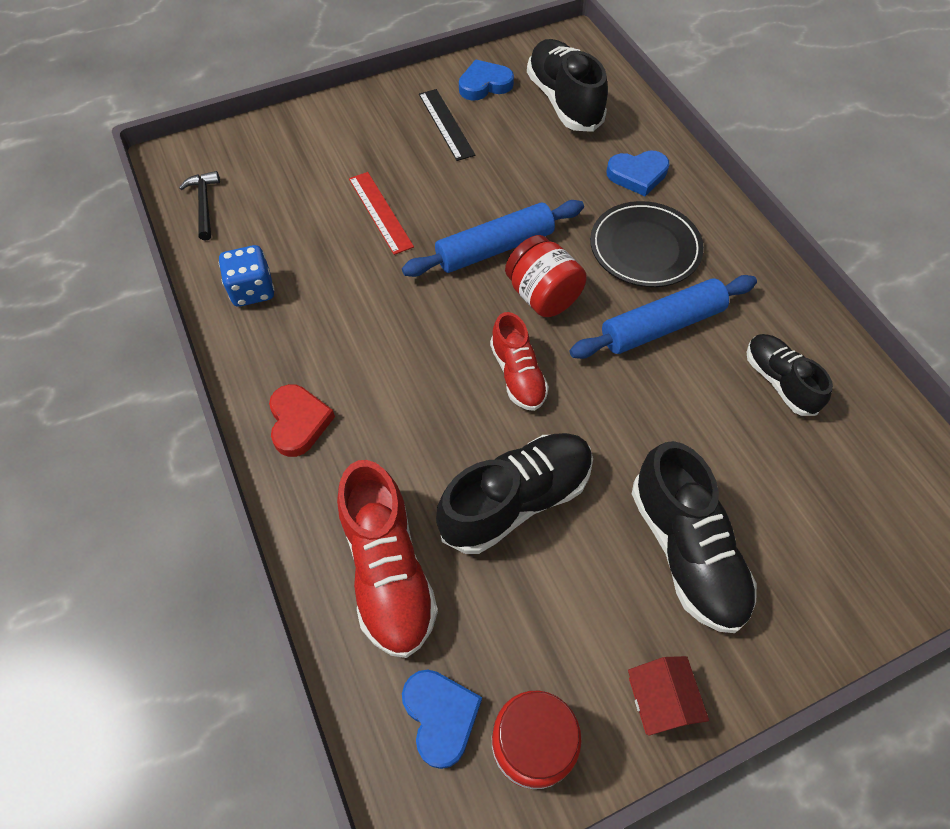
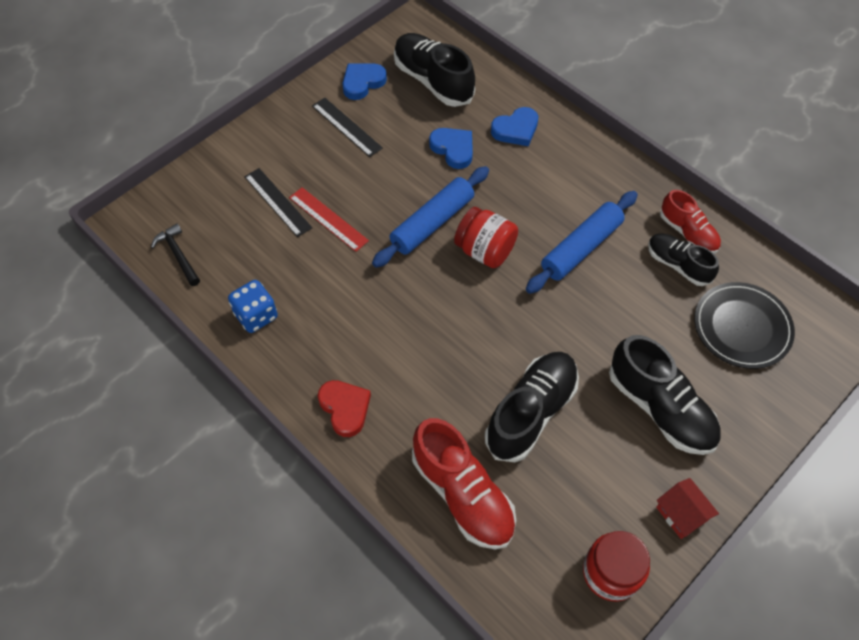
camera: 20 degrees left, 0 degrees up
blue heart [402,670,482,769] -> blue heart moved to [429,128,473,169]
red shoe [490,312,549,411] -> red shoe moved to [660,190,721,254]
black plate [590,201,704,287] -> black plate moved to [694,282,795,369]
none -> black ruler [245,168,312,237]

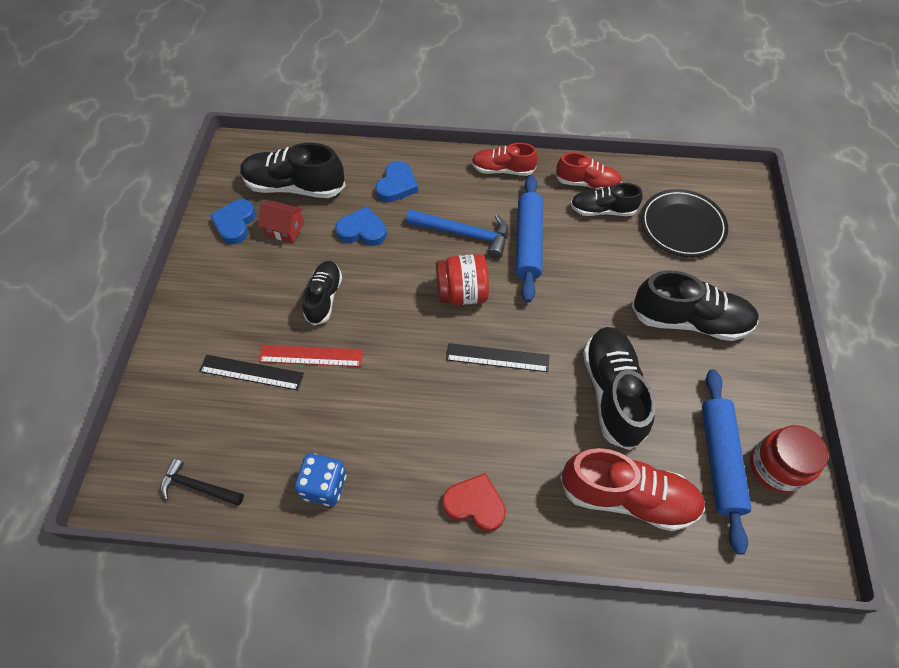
camera: 40 degrees left, 0 degrees up
black ruler [312,97,383,157] -> black ruler moved to [446,343,549,372]
blue rolling pin [372,166,489,268] -> blue rolling pin moved to [702,369,752,555]
red house [656,478,719,539] -> red house moved to [258,201,304,243]
none -> black shoe [302,261,342,326]
none -> blue hammer [406,209,508,259]
none -> red shoe [471,143,538,176]

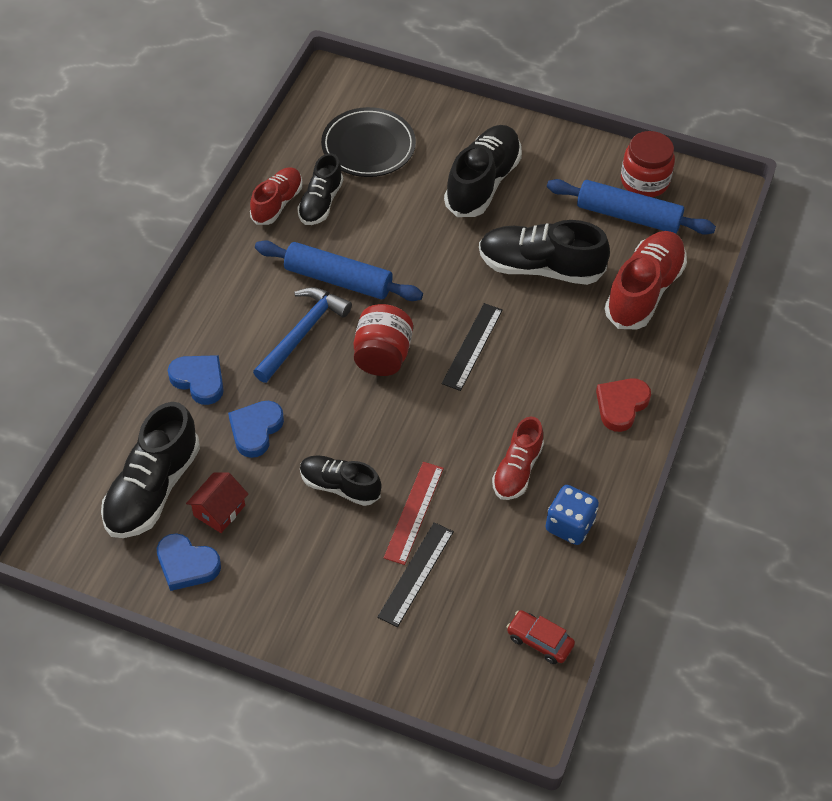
camera: 75 degrees left, 5 degrees down
black hammer [160,458,244,506] -> red car [507,610,575,664]
red shoe [471,143,538,176] -> red shoe moved to [492,417,544,500]

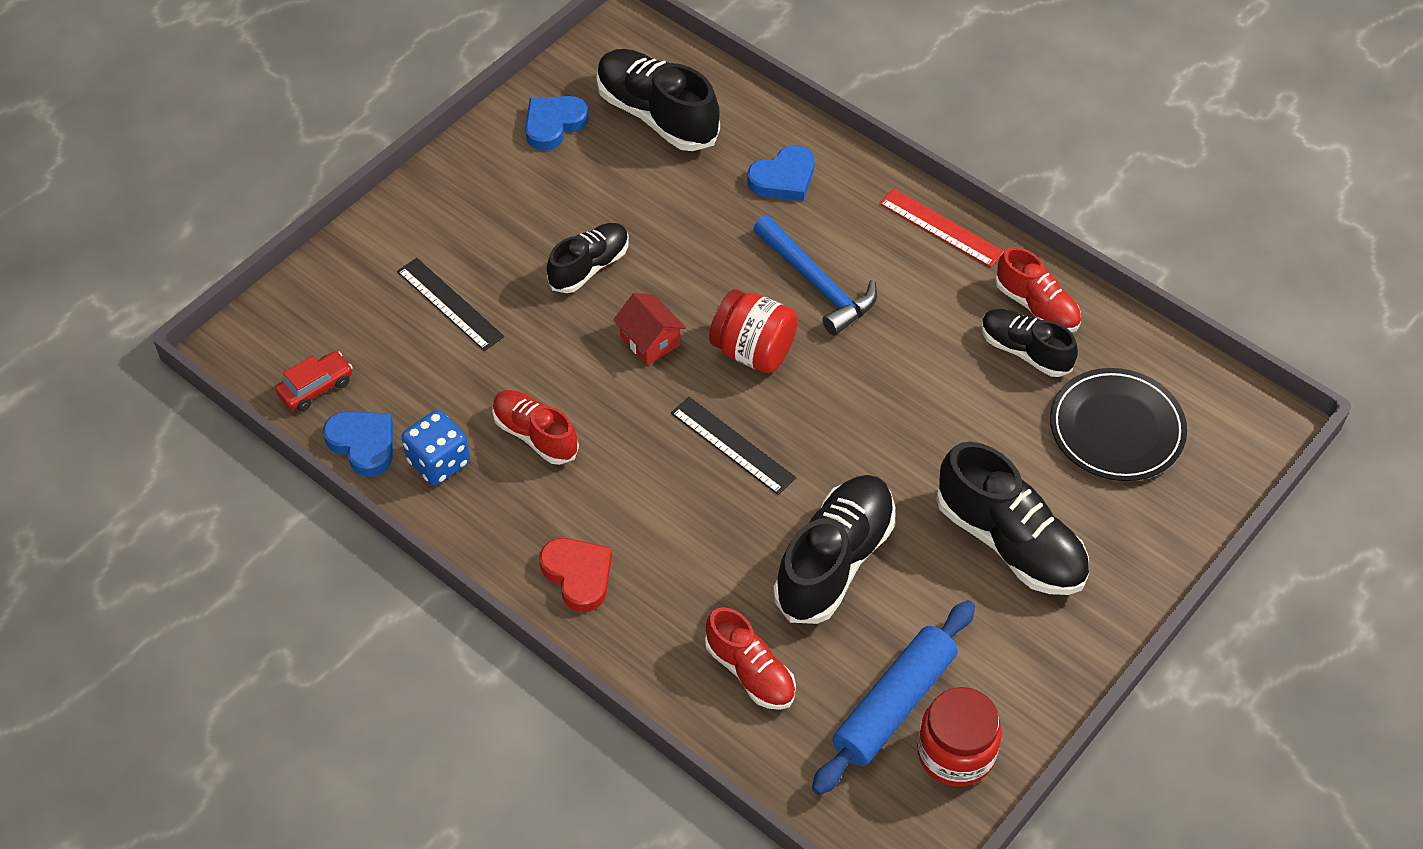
camera: 110 degrees right, 0 degrees up
red house [186,472,248,533] -> red house moved to [613,293,686,365]
blue heart [228,401,284,458] -> blue heart moved to [323,411,393,477]
blue rolling pin [255,240,423,301] -> none
red ruler [384,462,444,565] -> red ruler moved to [879,189,1004,267]
red shoe [605,231,687,329] -> red shoe [705,607,796,710], size x0.62

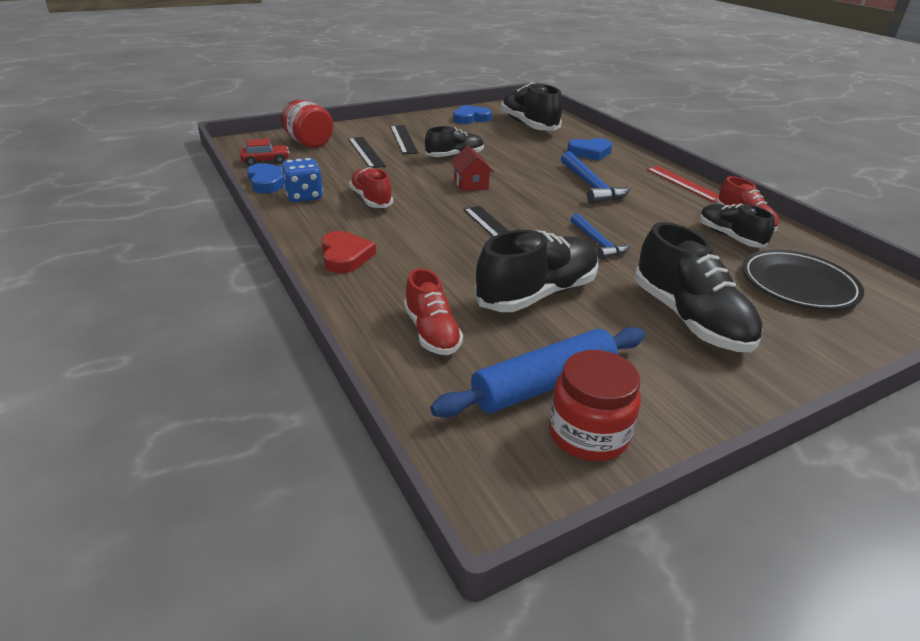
camera: 20 degrees right, 20 degrees down
red jar [709,289,798,373] -> red jar moved to [281,100,333,148]
none -> black ruler [390,125,418,154]
none -> blue hammer [570,213,629,260]

